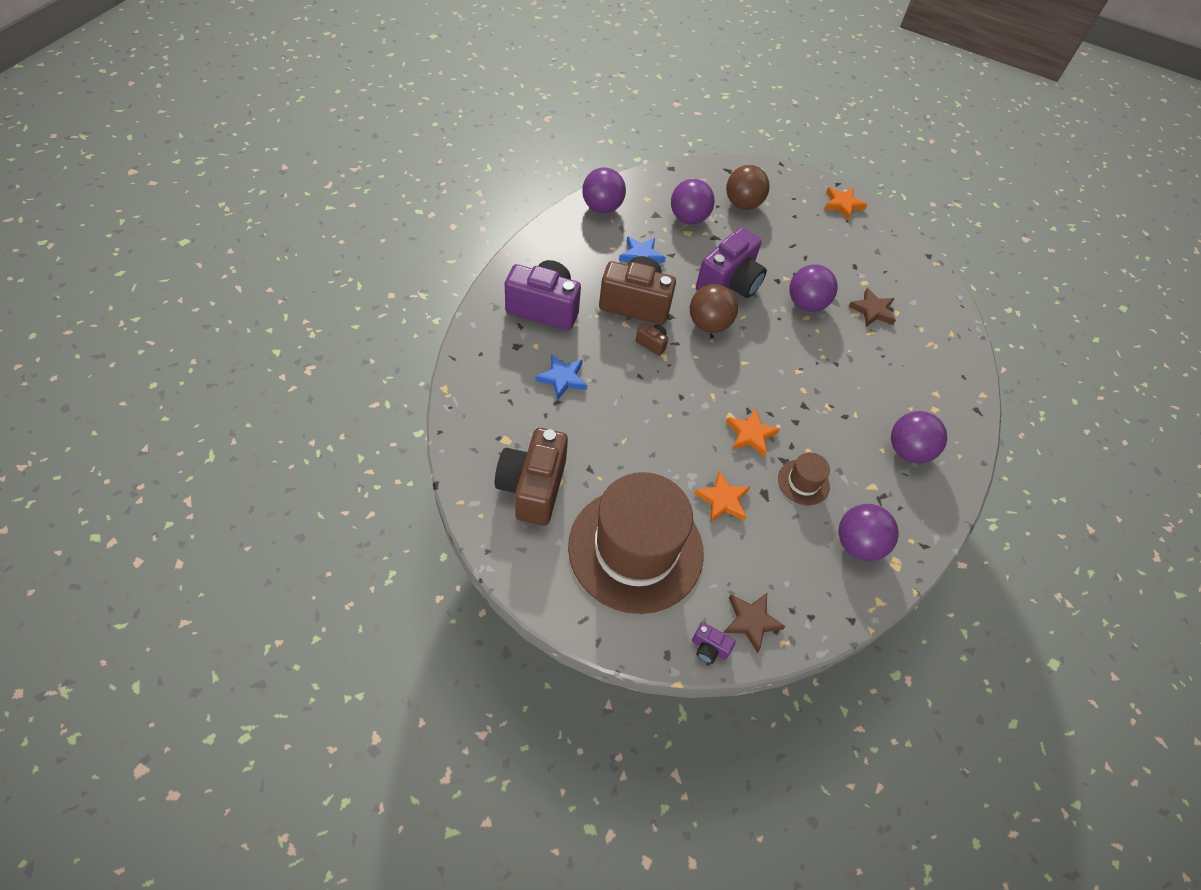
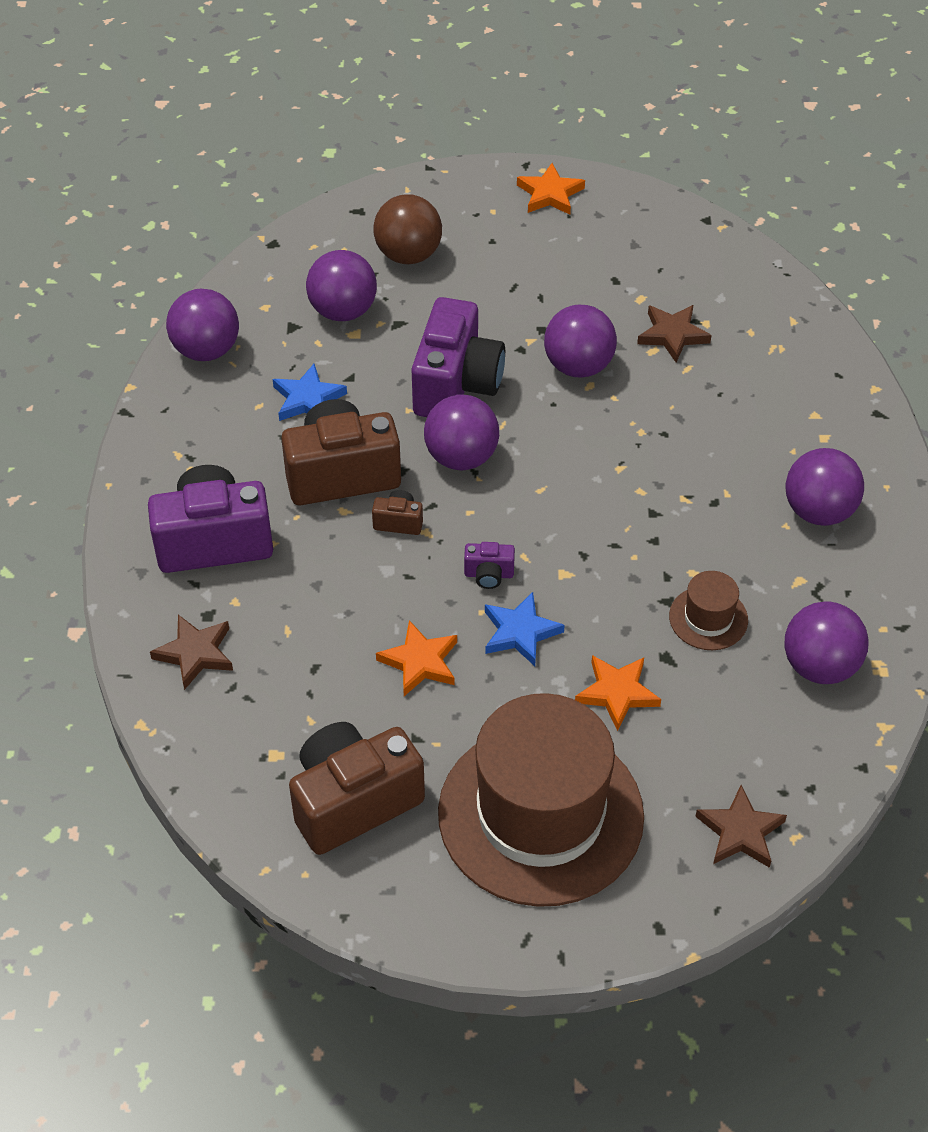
camera: 20 degrees left, 5 degrees down
brown camera [495,428,568,526] -> brown camera turned 75 degrees clockwise [289,722,425,855]
blue star [535,354,587,400] -> blue star moved to [485,592,565,666]
brown ball [690,284,738,333] -> purple ball [424,394,499,470]
purple camera [692,622,736,664] -> purple camera moved to [464,542,515,589]
orange star [726,408,780,457] -> orange star moved to [376,620,457,696]
none -> brown star [150,615,233,690]

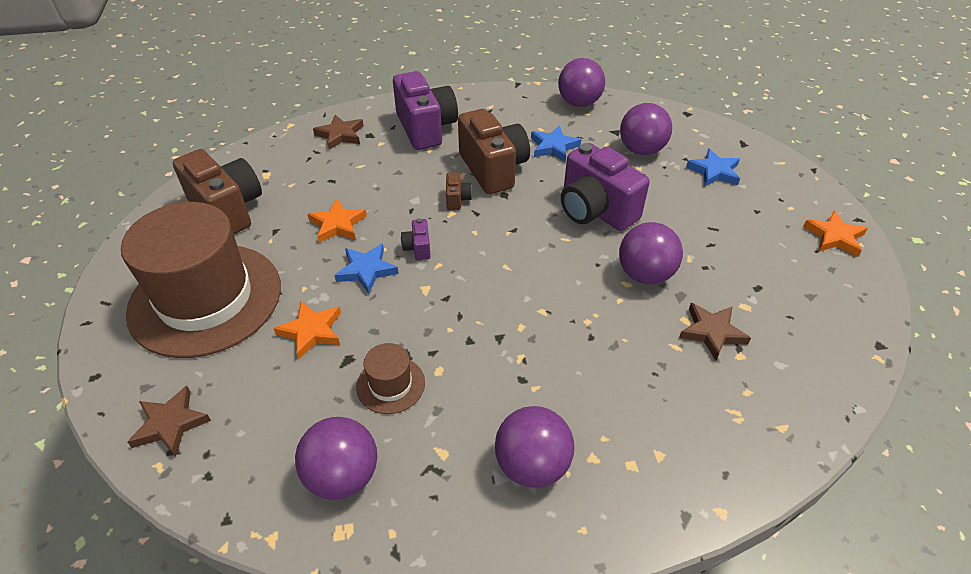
camera: 80 degrees right, 5 degrees down
brown ball [373,194,442,264] -> blue star [686,148,740,186]
purple camera [412,297,505,417] -> purple camera turned 45 degrees clockwise [561,143,650,231]
purple ball [424,394,499,470] -> none

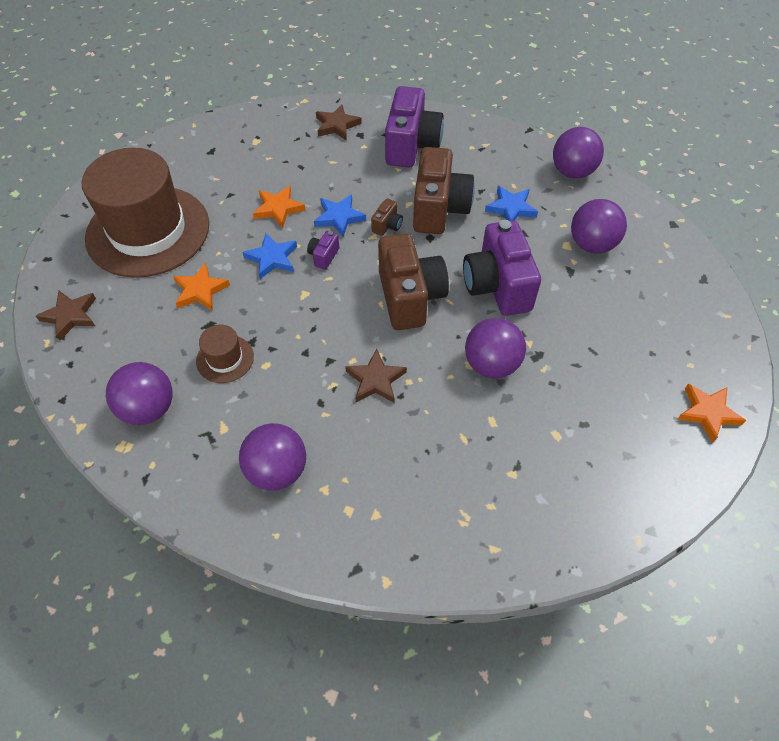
camera: 30 degrees right, 10 degrees up
brown camera [173,149,262,234] -> brown camera moved to [378,233,449,330]
brown star [679,303,751,360] -> brown star moved to [345,349,407,403]
blue star [686,148,740,186] -> blue star moved to [314,195,366,237]

